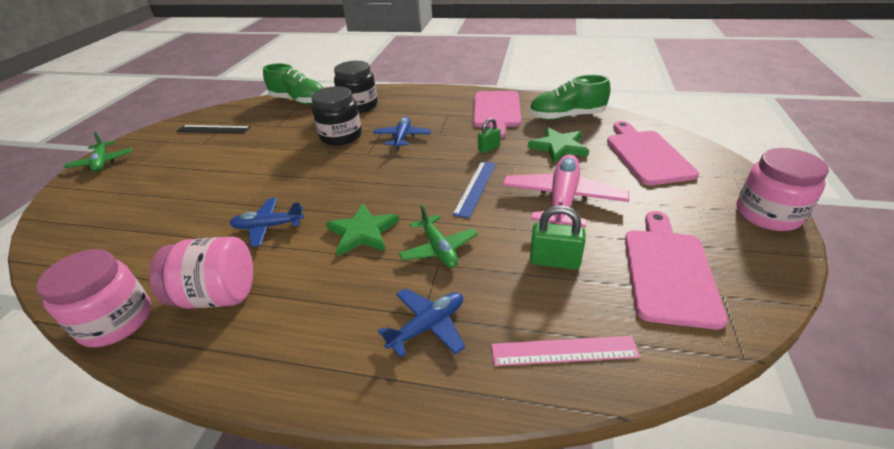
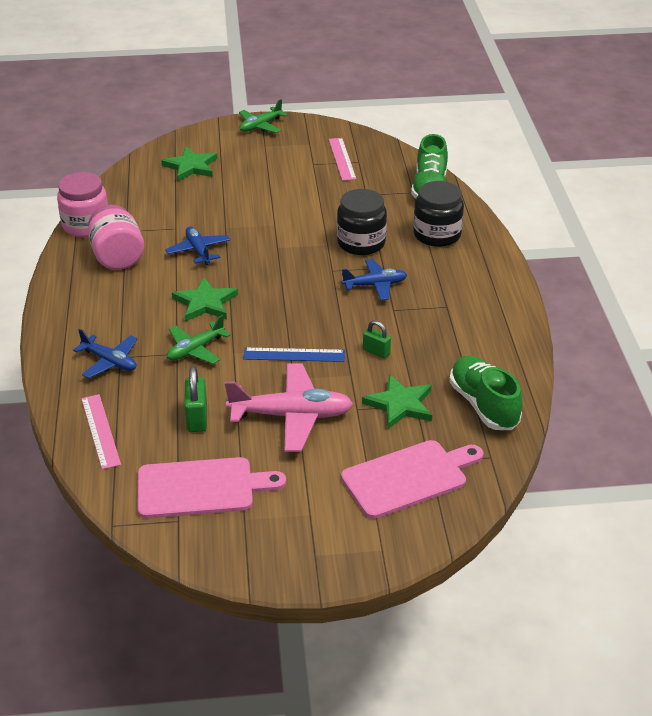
camera: 70 degrees right, 0 degrees up
black ruler [177,125,251,133] -> pink ruler [329,138,356,181]
pink cutting board [473,91,521,139] -> none
pink jar [737,148,829,231] -> none
none -> green star [161,146,218,181]

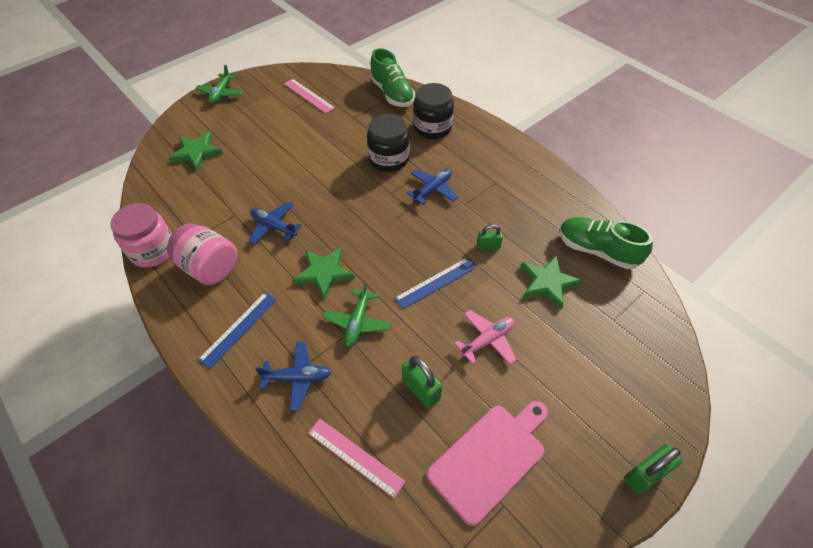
camera: 35 degrees left, 15 degrees up
pink plane [225,363,353,452] -> pink plane [454,310,517,365], size x0.60
pink cutting board [341,440,483,519] -> none
none -> blue ruler [198,292,277,369]
none -> green padlock [624,444,683,495]

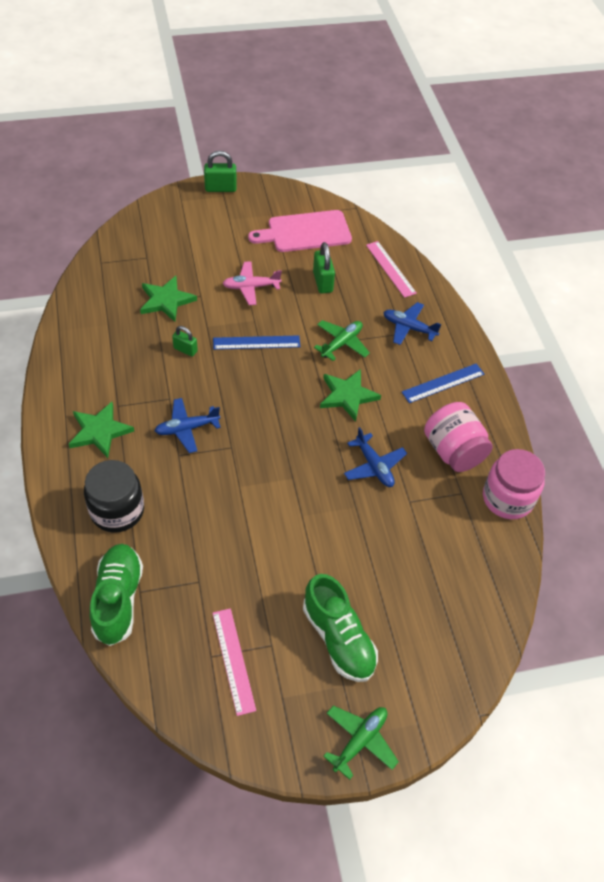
camera: 155 degrees left, 0 degrees up
green star [169,132,223,171] -> green star moved to [69,402,134,458]
black jar [367,114,410,172] -> none
green shoe [559,217,653,269] -> green shoe moved to [303,574,378,682]

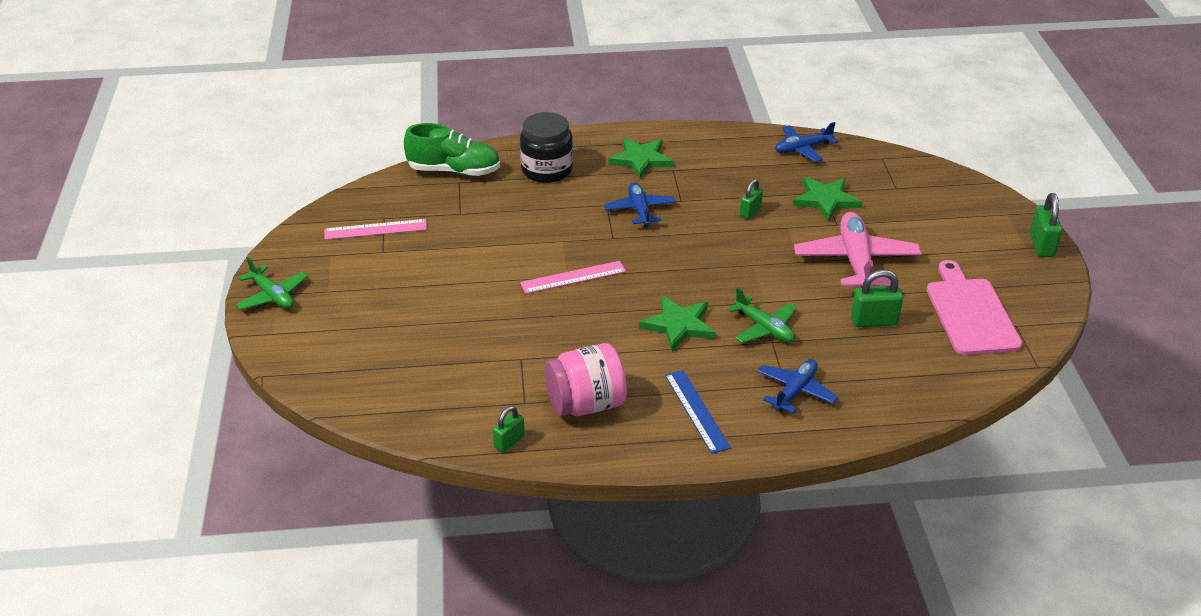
camera: 100 degrees right, 15 degrees down
blue ruler [213,335,300,350] -> none
pink plane [222,261,282,305] -> pink plane [794,212,922,287], size x1.66
green shoe [303,574,378,682] -> none
blue plane [344,427,407,487] -> blue plane moved to [775,122,838,162]
pink ruler [366,241,417,298] -> pink ruler moved to [520,261,626,294]
pink jar [483,449,545,519] -> green padlock [493,406,525,452]

